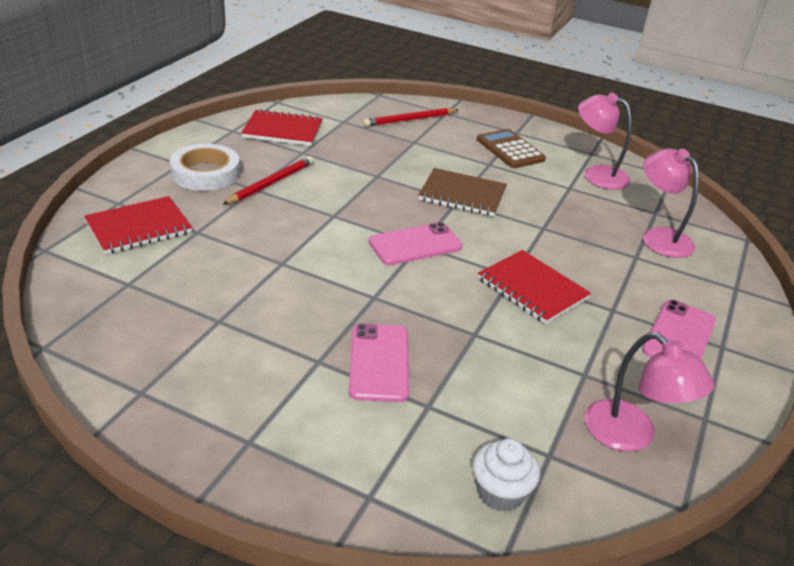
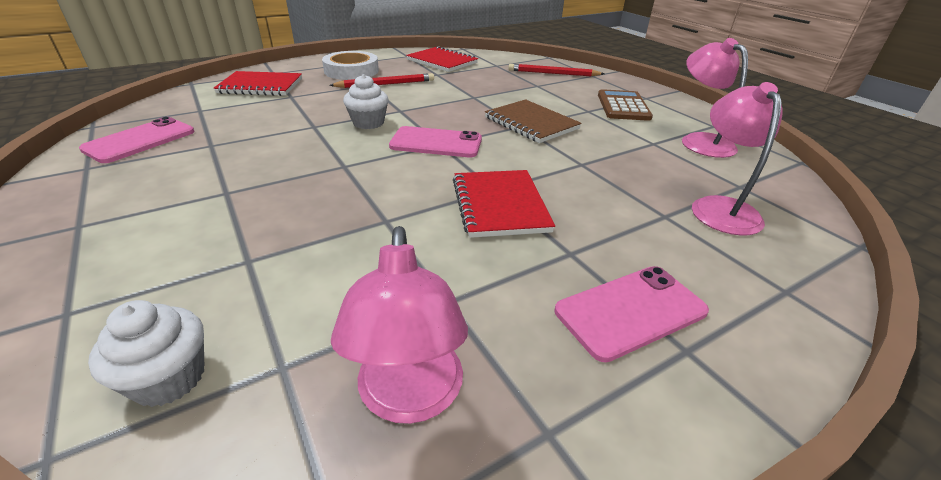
camera: 35 degrees right, 0 degrees up
pink phone [349,323,409,402] -> pink phone moved to [79,117,194,163]
none -> white cupcake [343,74,389,129]

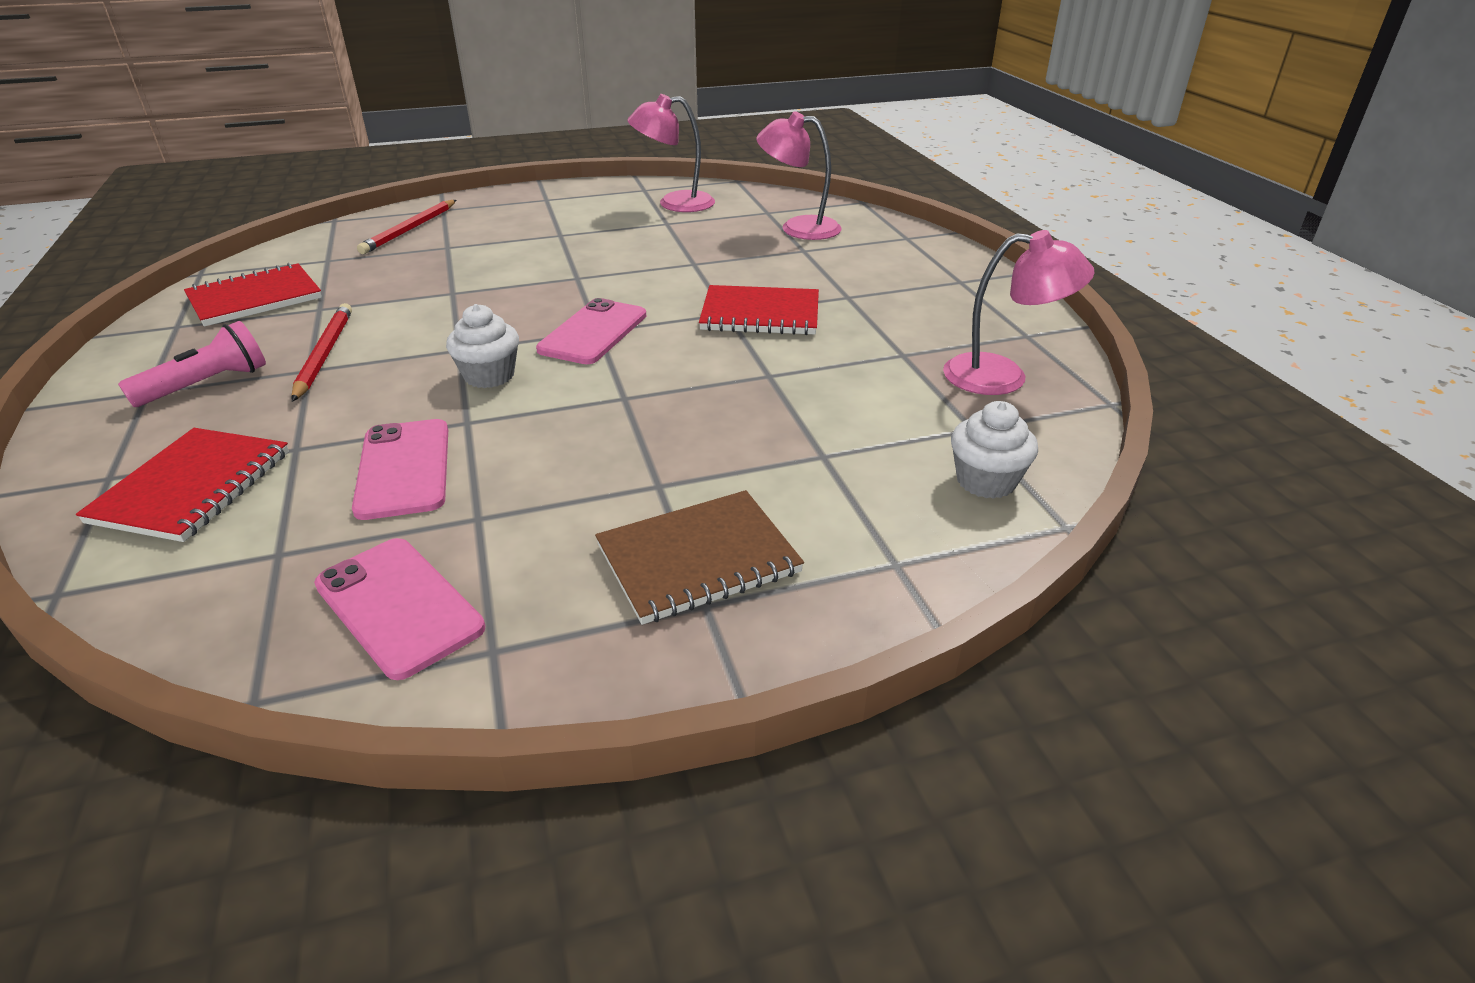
camera: 75 degrees left, 0 degrees up
white tape [322,51,379,80] -> pink flashlight [118,321,266,407]
brown notebook [485,99,582,143] -> brown notebook moved to [595,490,804,625]
pink phone [555,266,709,362] -> pink phone moved to [352,419,448,520]
brown calculator [598,89,653,121] -> none

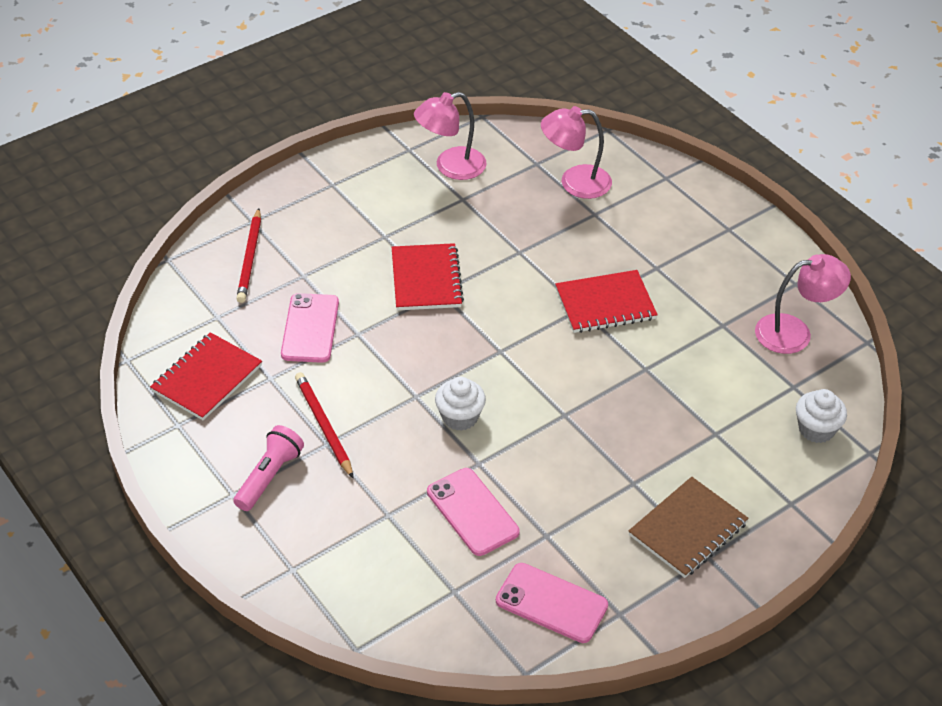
camera: 20 degrees left, 10 degrees up
red notebook [76,428,289,542] -> red notebook moved to [392,243,464,311]
pink phone [536,298,646,364] -> pink phone moved to [281,293,339,363]

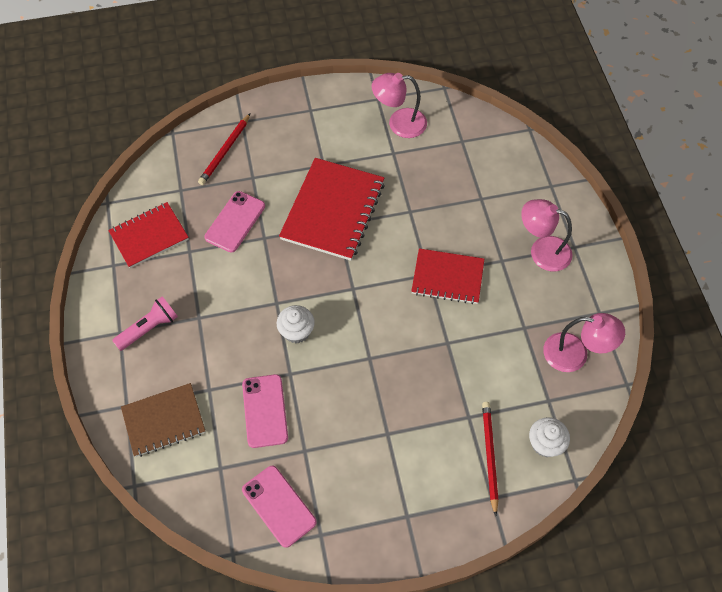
camera: 25 degrees right, 15 degrees up
red pencil [295,372,353,478] -> red pencil moved to [482,402,499,516]
red notebook [392,243,464,311] -> red notebook [279,158,385,261], size x1.56
pink lamp [541,106,612,199] -> pink lamp moved to [521,199,573,271]
brown notebook [629,477,749,578] -> brown notebook moved to [121,383,205,457]

